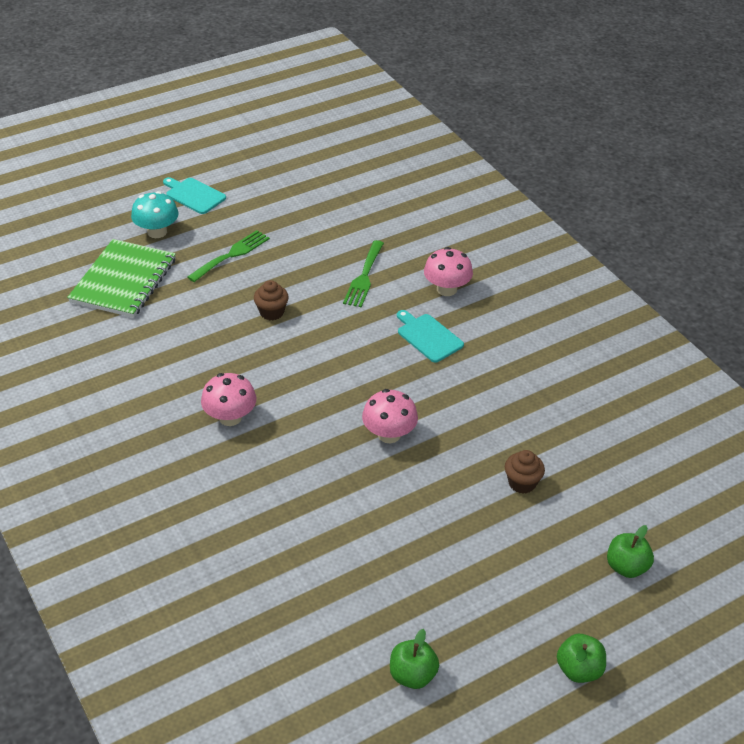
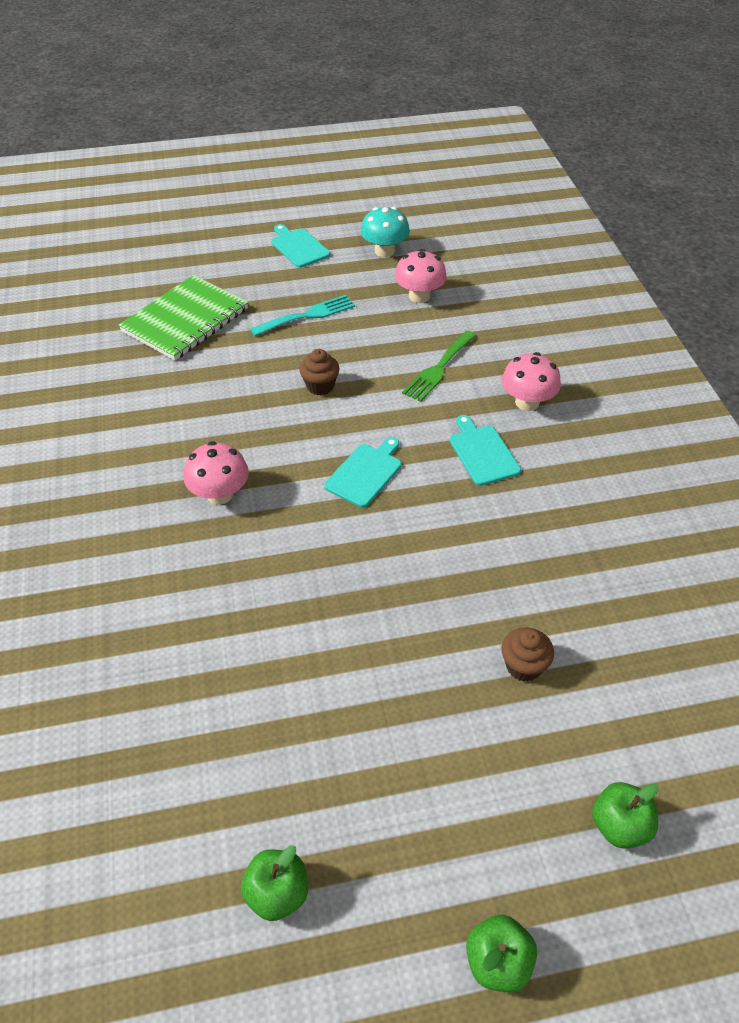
camera: 20 degrees right, 5 degrees up
turquoise mushroom [131,191,179,238] -> turquoise mushroom moved to [361,207,410,257]
green fork [187,230,270,282] -> turquoise fork [250,295,355,336]
pink mushroom [362,389,418,443] -> pink mushroom moved to [395,249,447,303]
none -> turquoise cutting board [324,437,402,508]

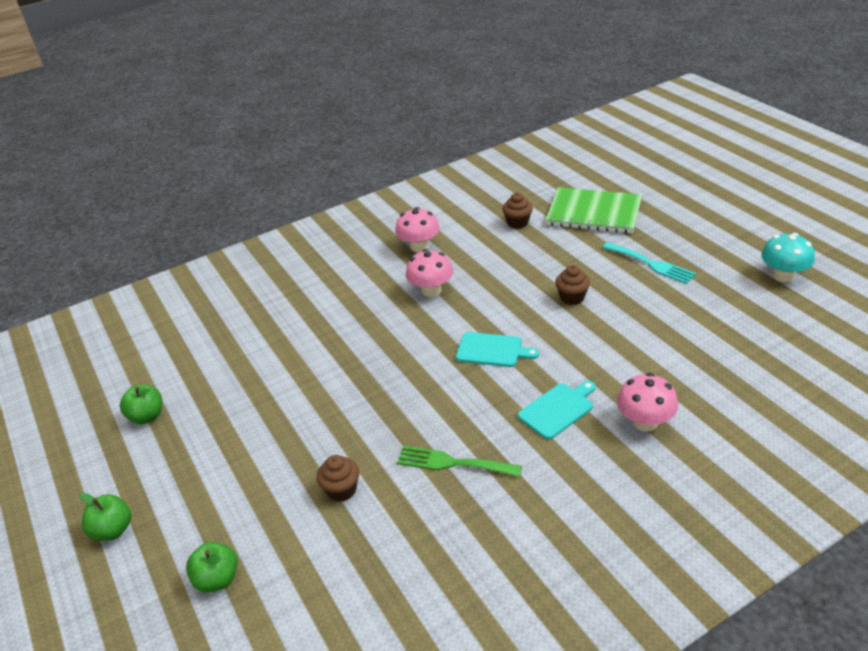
camera: 75 degrees right, 10 degrees down
turquoise cutting board [271,224,330,268] -> none
pink mushroom [395,249,447,303] -> pink mushroom moved to [395,207,440,252]
green fork [402,330,476,402] -> green fork moved to [397,446,522,477]
none -> brown cupcake [502,193,533,229]

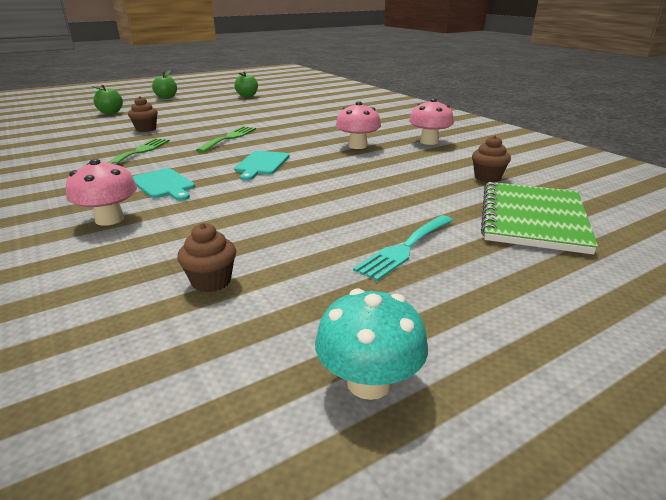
camera: 85 degrees right, 10 degrees down
brown cupcake [555,265,590,305] -> brown cupcake moved to [177,223,236,292]
none -> green fork [196,126,256,153]

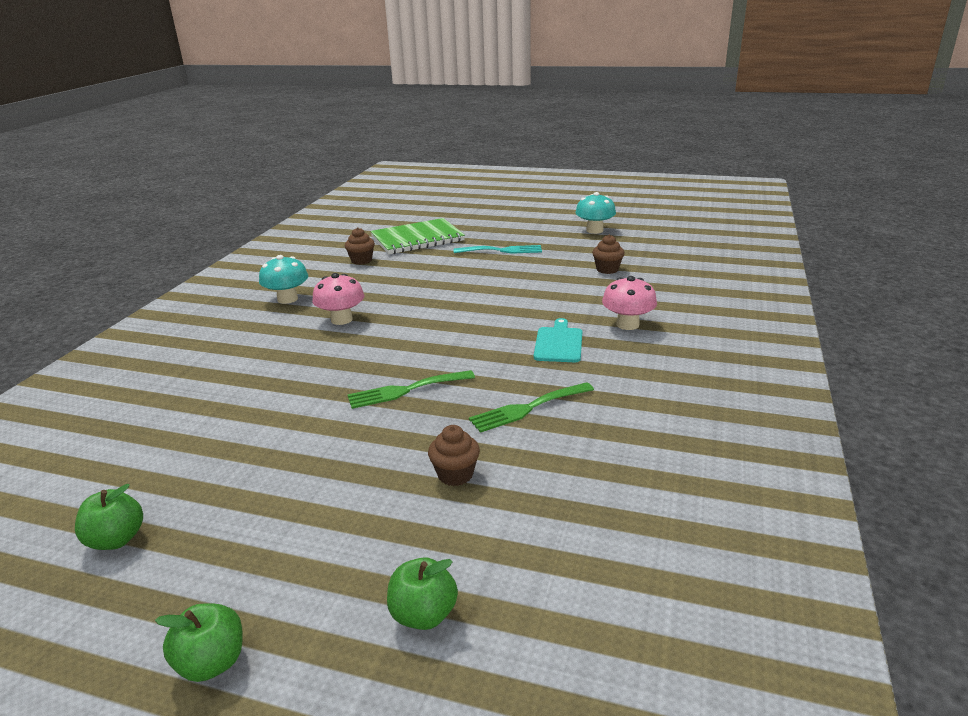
camera: 130 degrees left, 0 degrees up
turquoise cutting board [234,151,289,181] -> none
pink mushroom [409,98,454,145] -> turquoise mushroom [259,255,308,304]

